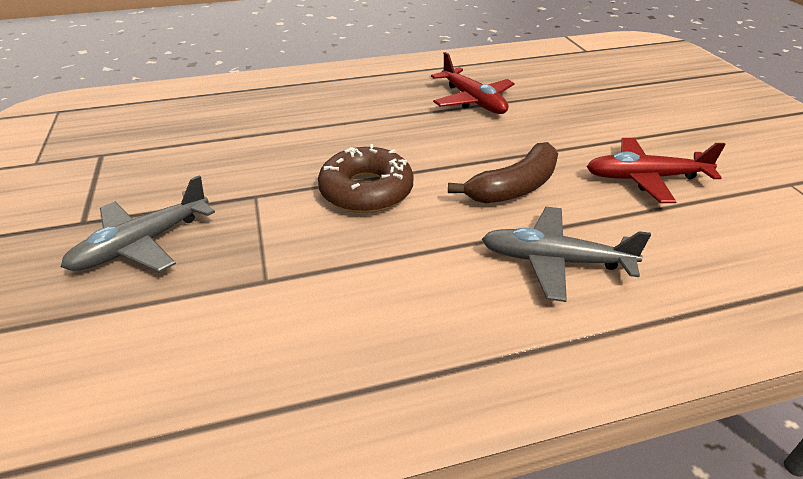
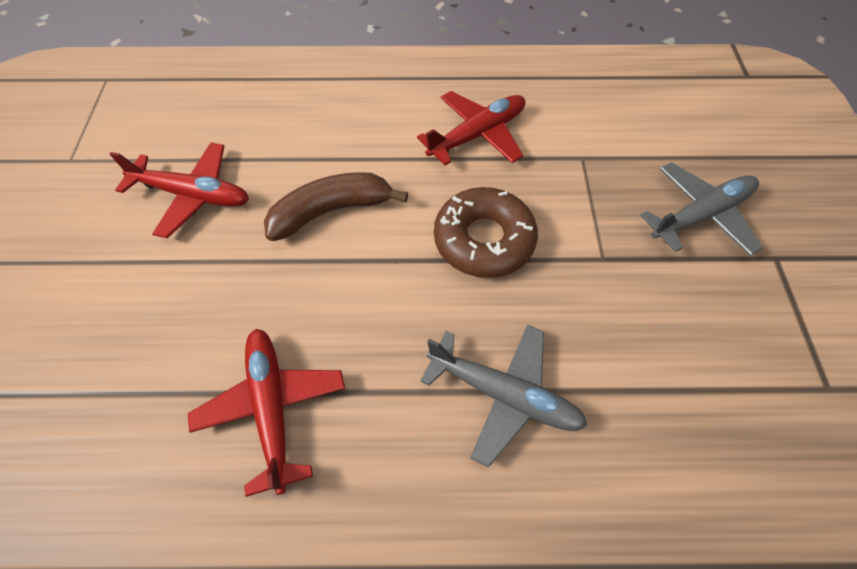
camera: 165 degrees left, 20 degrees up
grey plane [482,207,651,302] -> grey plane moved to [421,325,588,467]
none -> red plane [417,91,525,166]

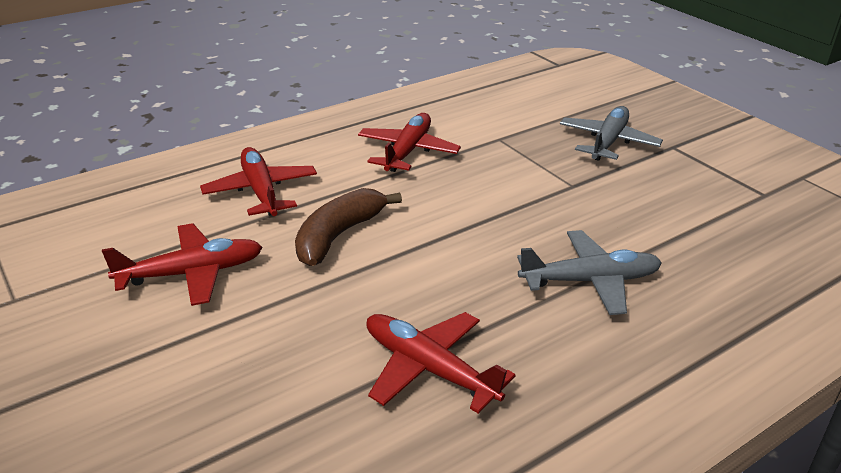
camera: 35 degrees left, 25 degrees down
brown donut [434,187,538,278] -> none
none -> red plane [200,147,317,216]

